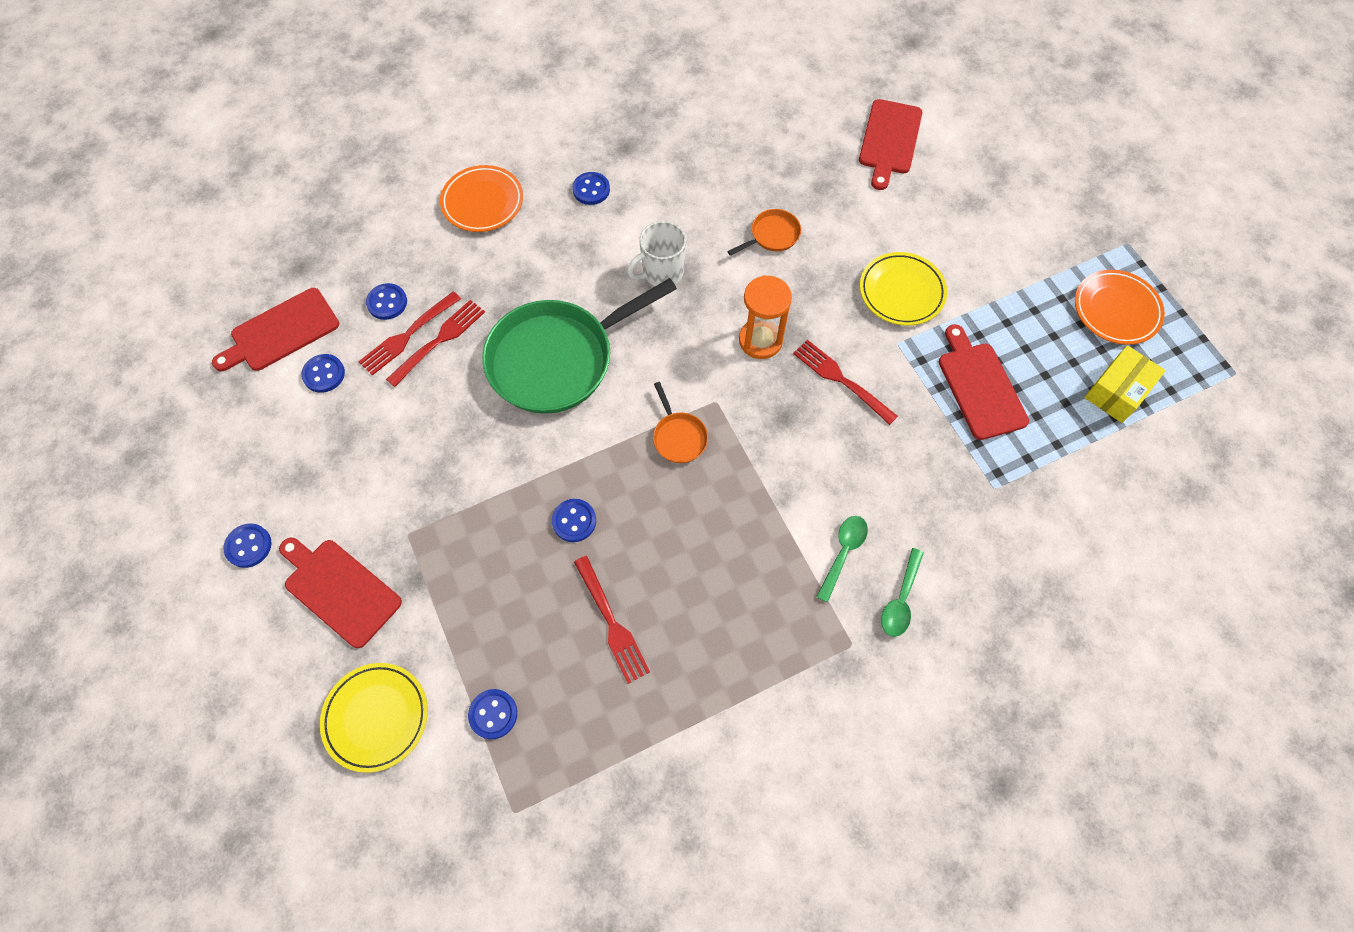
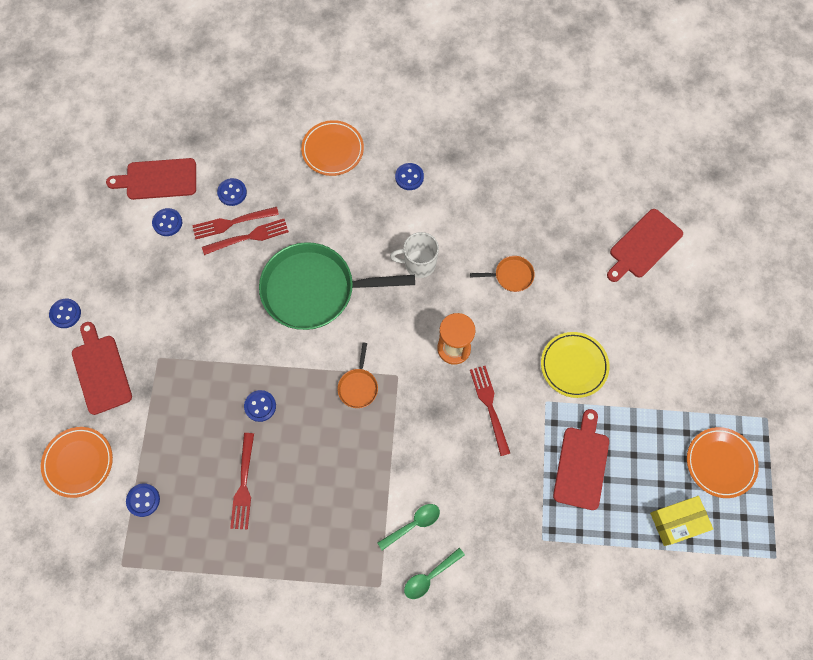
camera: 30 degrees right, 5 degrees up
yellow plate [320,663,428,773] -> orange plate [41,427,113,498]

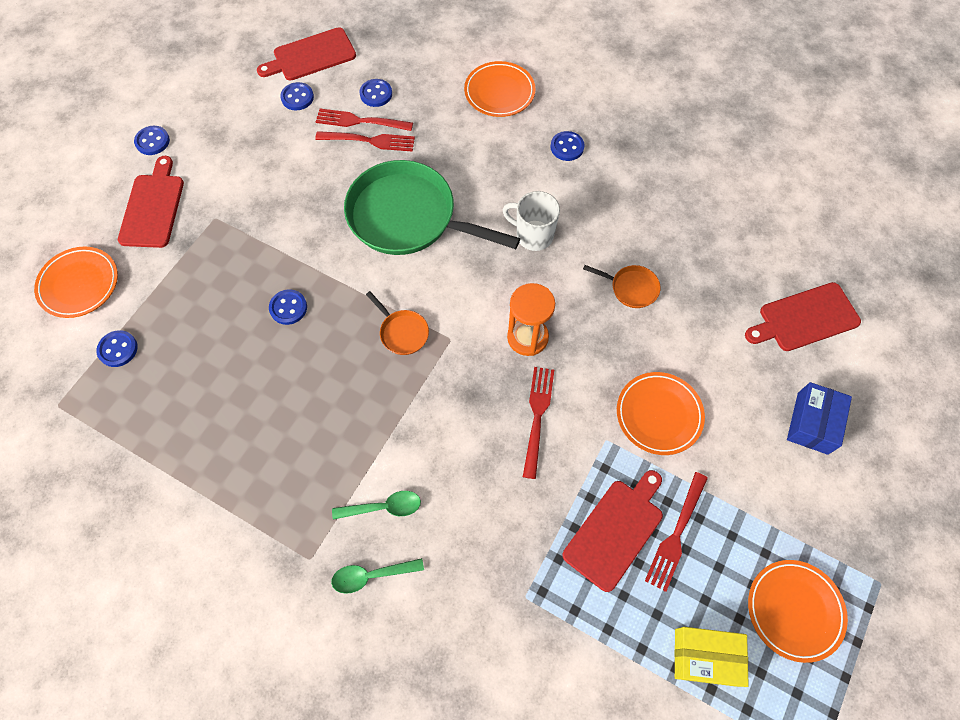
camera: 25 degrees right, 5 degrees down
red cutting board [106,158,196,200] -> red cutting board turned 45 degrees counterclockwise [257,27,356,81]
red fork [230,433,254,530] -> red fork moved to [645,472,708,592]
orange pan [337,343,378,408] -> orange pan turned 75 degrees counterclockwise [366,291,429,355]
yellow plate [541,332,609,398] -> orange plate [617,372,705,455]
none -> blue box [787,382,852,455]

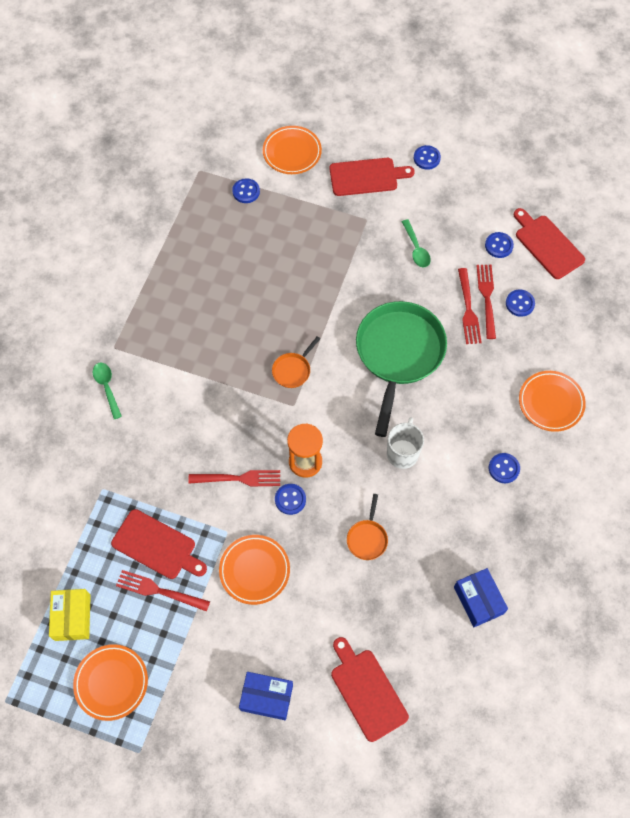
camera: 80 degrees right, 0 degrees up
blue button [269,289,307,325] -> blue button moved to [275,484,306,515]
green spoon [332,491,421,520] -> green spoon moved to [402,219,431,267]
none -> blue box [454,568,508,627]

